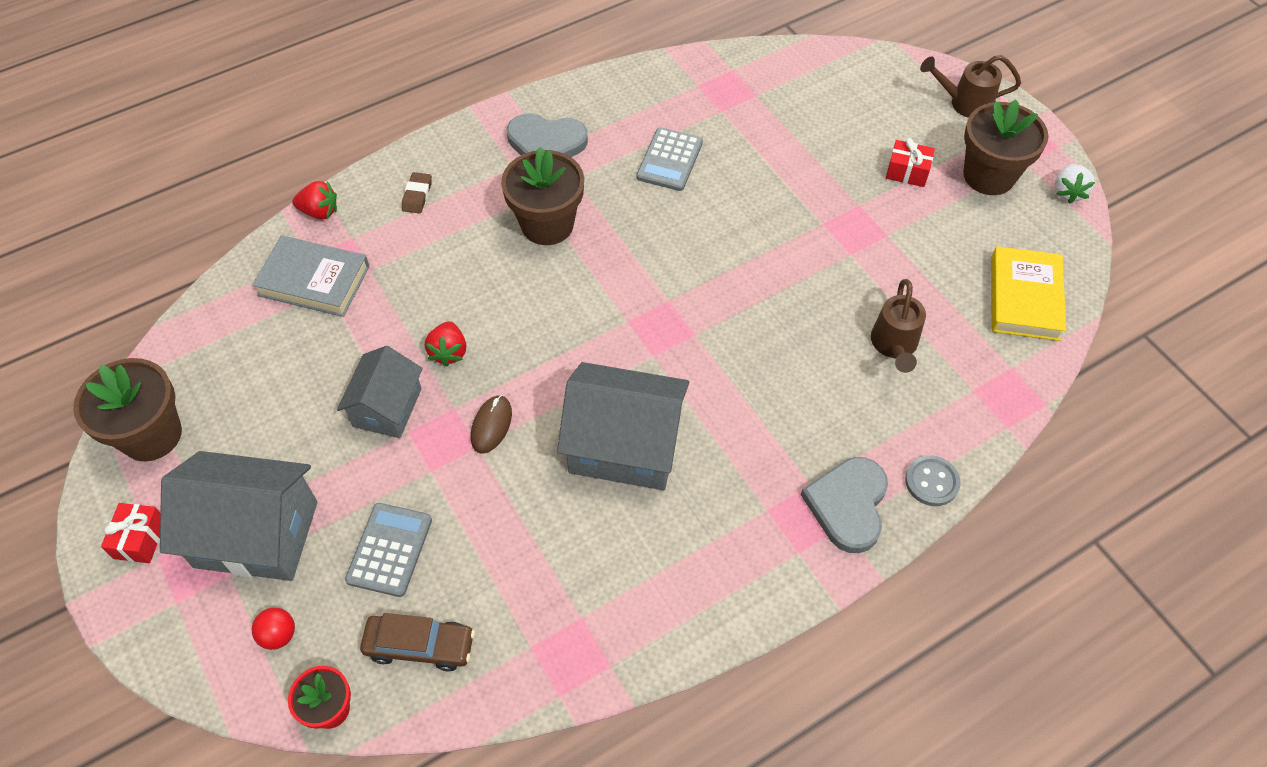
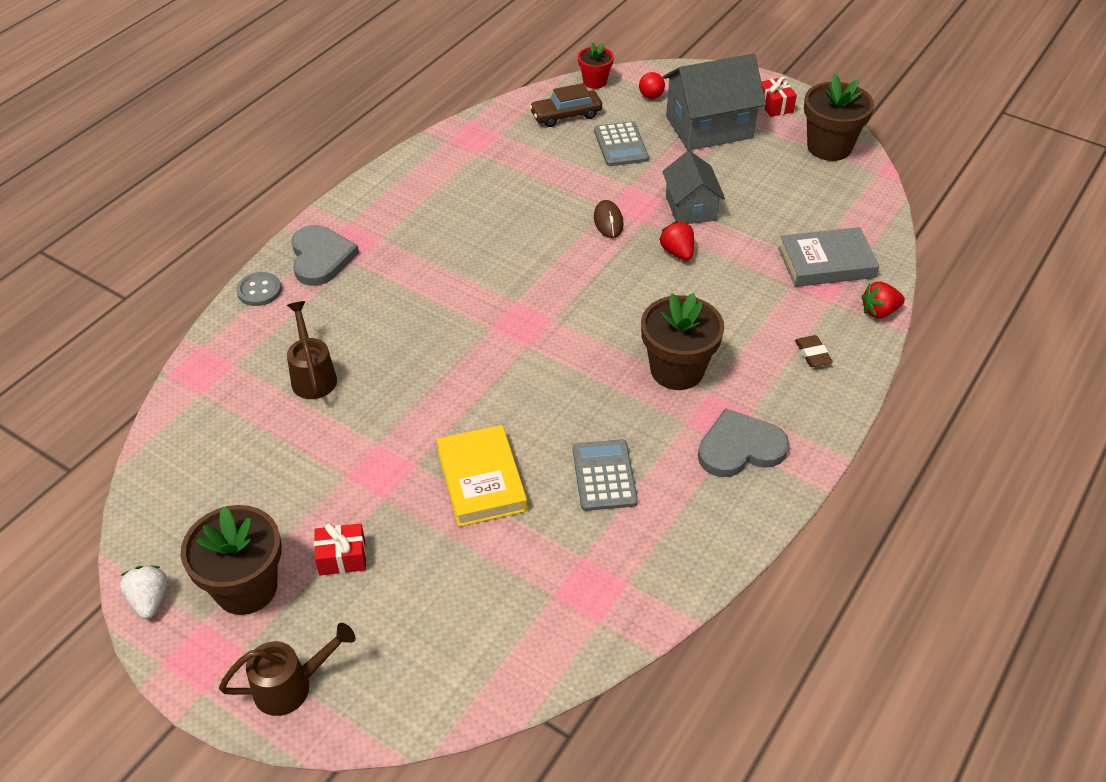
camera: 155 degrees right, 10 degrees down
grey house [557,362,689,490] -> none
yellow book [991,246,1066,341] -> yellow book moved to [436,425,527,527]

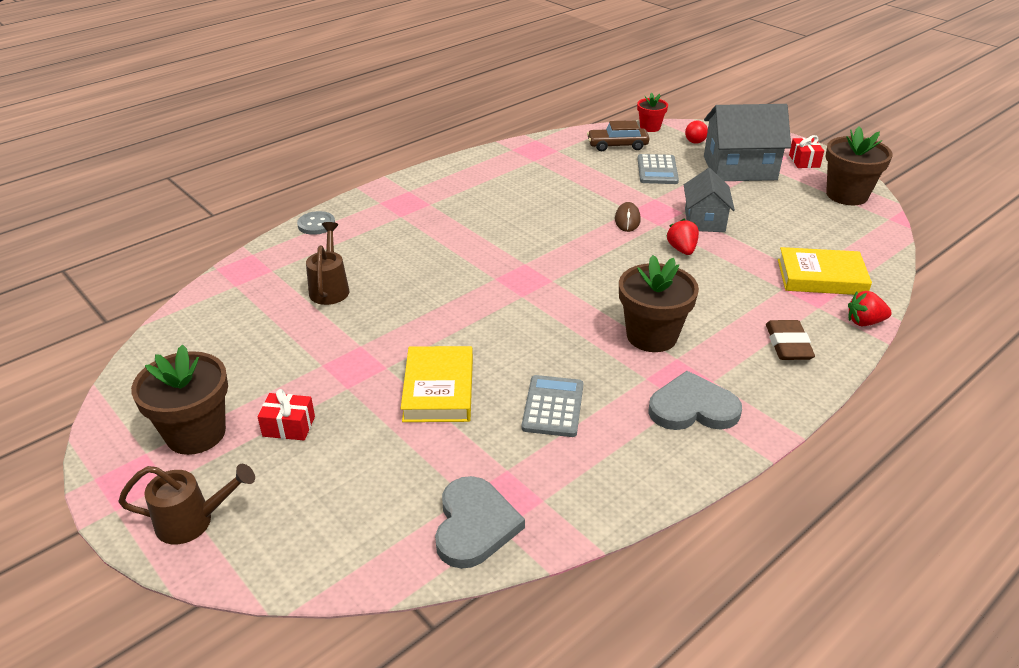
camera: 15 degrees right, 10 degrees down
white strawberry [120,566,168,619] -> none
grey heart [291,225,359,286] -> grey heart moved to [435,476,525,569]
grey book [778,227,879,287] -> yellow book [778,247,872,295]
brown eraser [795,335,833,367] -> brown eraser [766,320,815,360], size x1.52

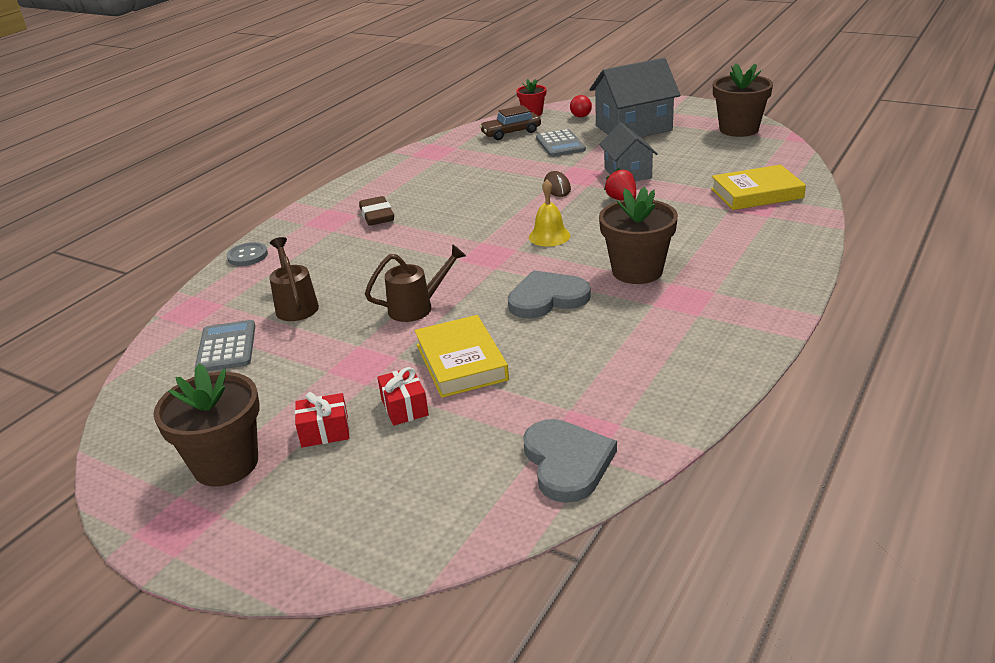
camera: 15 degrees left, 5 degrees down
brown watering can [118,464,255,544] -> brown watering can moved to [365,244,466,322]
grey calculator [522,375,583,437] -> grey calculator moved to [195,320,255,372]
grey heart [648,371,742,430] -> grey heart moved to [508,270,591,319]
brown eraser [766,320,815,360] -> brown eraser moved to [359,196,394,226]
red gift [789,135,824,168] -> red gift moved to [377,367,429,426]
red strawberry [848,291,892,326] -> none
none -> yellow bell [529,179,570,247]

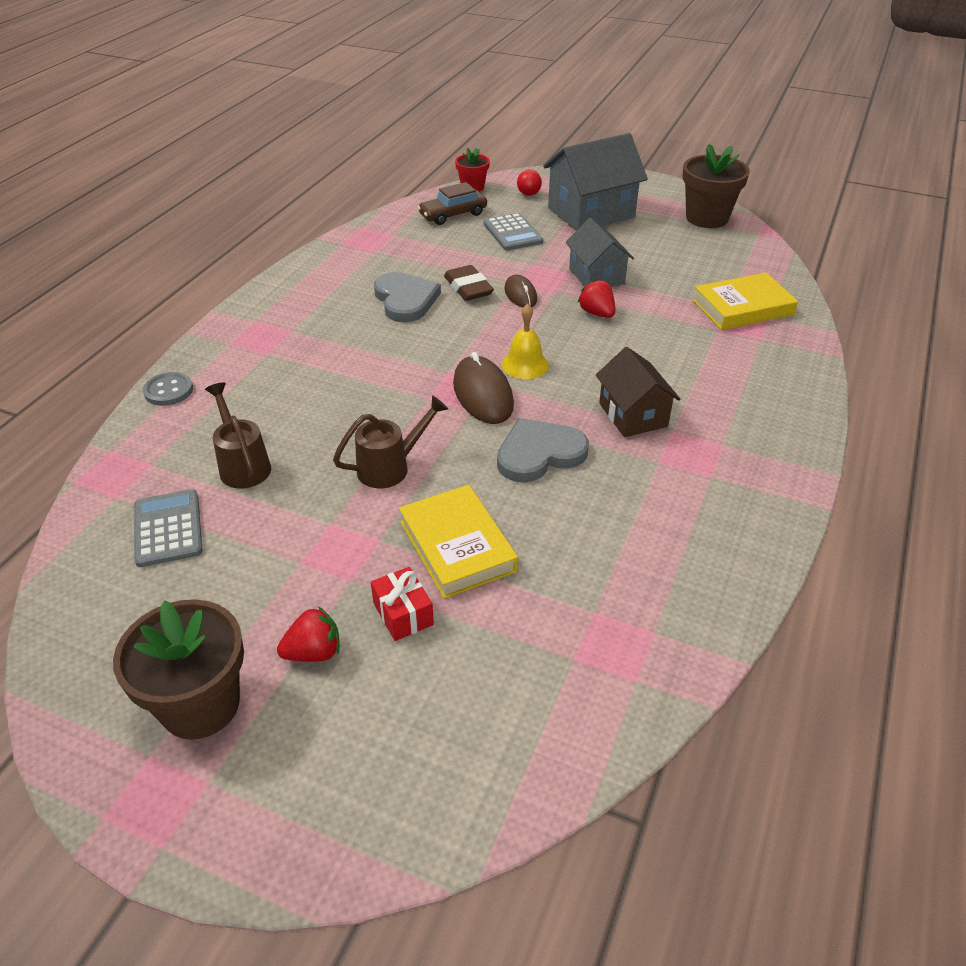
camera: 10 degrees left, 10 degrees up
red gift [295,392,349,448] -> red strawberry [277,606,340,662]
brown eraser [359,196,394,226] -> brown eraser moved to [444,265,494,301]
grey heart [523,419,617,503] -> grey heart moved to [374,272,441,322]
brown flower pot [599,187,678,284] -> brown house [596,347,680,437]
none -> brown mouse [453,352,514,424]

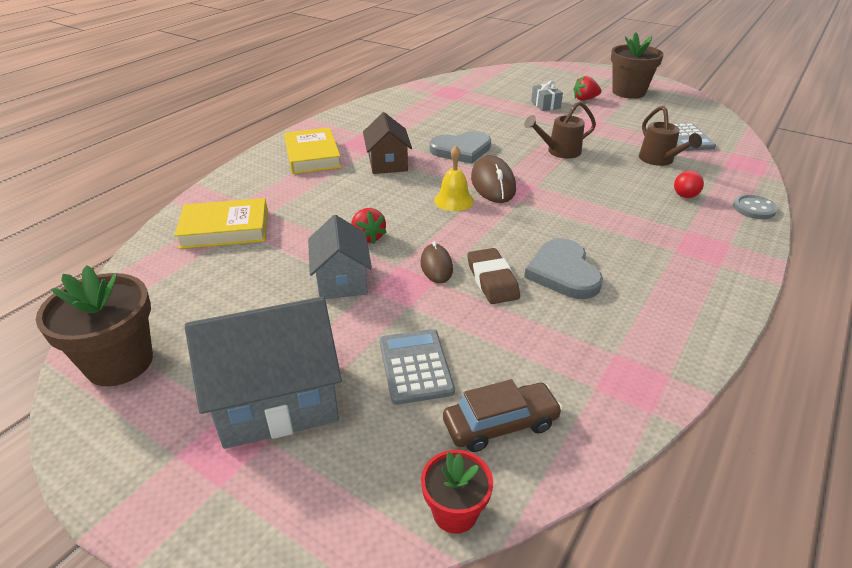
camera: 170 degrees left, 5 degrees down
red gift [371,567,434,641] -> grey gift [531,80,563,111]
yellow book [399,485,518,599] -> yellow book moved to [284,128,341,174]
red ball [517,169,542,196] -> red ball moved to [674,171,704,198]

